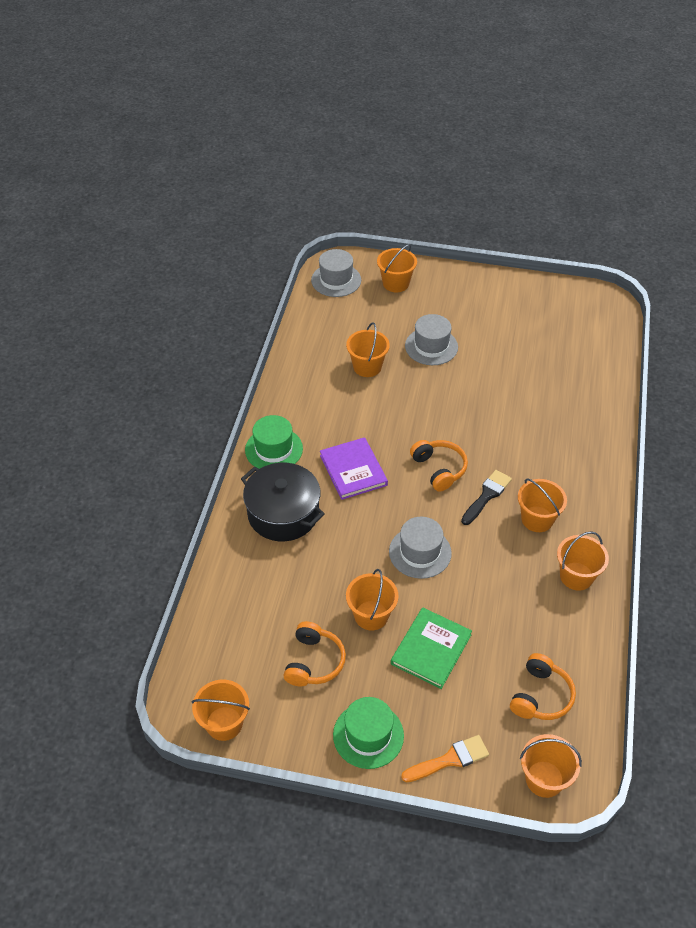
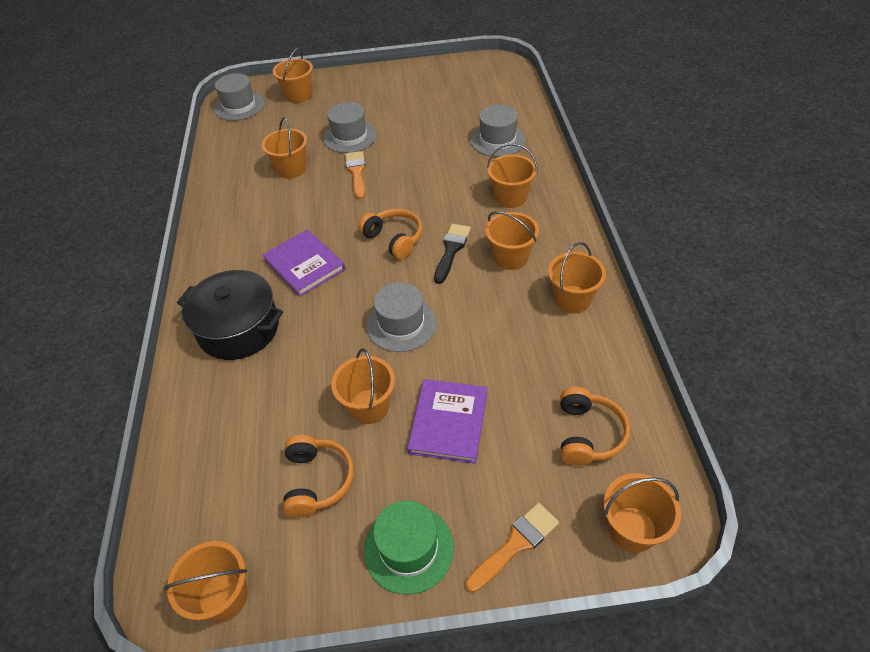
camera: 15 degrees left, 0 degrees up
green hat [245,415,303,469] -> none
green book [391,607,472,689] -> purple book [407,379,487,464]
none -> orange brush [345,151,366,199]
none -> grey hat [470,105,526,157]
none -> orange bucket [487,143,538,208]

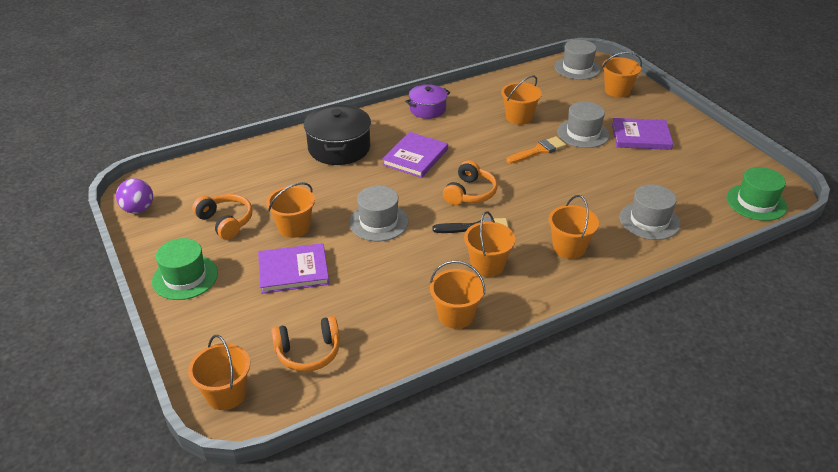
camera: 65 degrees right, 10 degrees down
orange bucket [164,541,248,623] -> purple ball [116,178,153,214]
orange headphones [283,435,354,518] -> orange headphones turned 105 degrees counterclockwise [192,194,252,240]
orange brush [465,503,559,593] -> none
none -> purple pot [405,84,450,119]
none -> purple book [612,118,673,150]
none -> green hat [726,167,787,221]

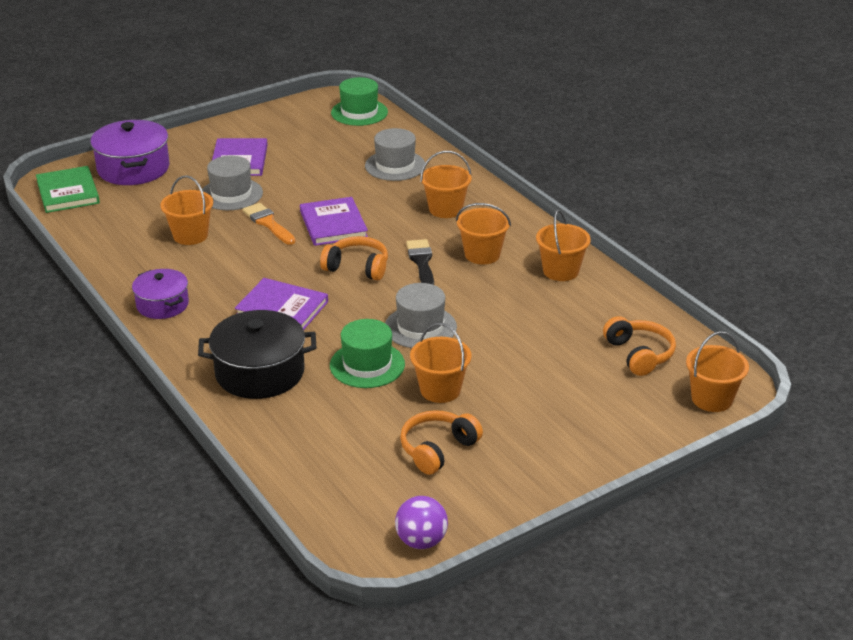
camera: 95 degrees left, 5 degrees down
green hat [152,238,218,300] -> green hat moved to [330,319,405,388]
purple book [258,243,329,294] -> purple book moved to [300,197,368,246]
grey hat [555,40,601,80] -> green book [36,166,100,213]
orange bucket [602,52,642,98] -> purple pot [90,120,170,185]

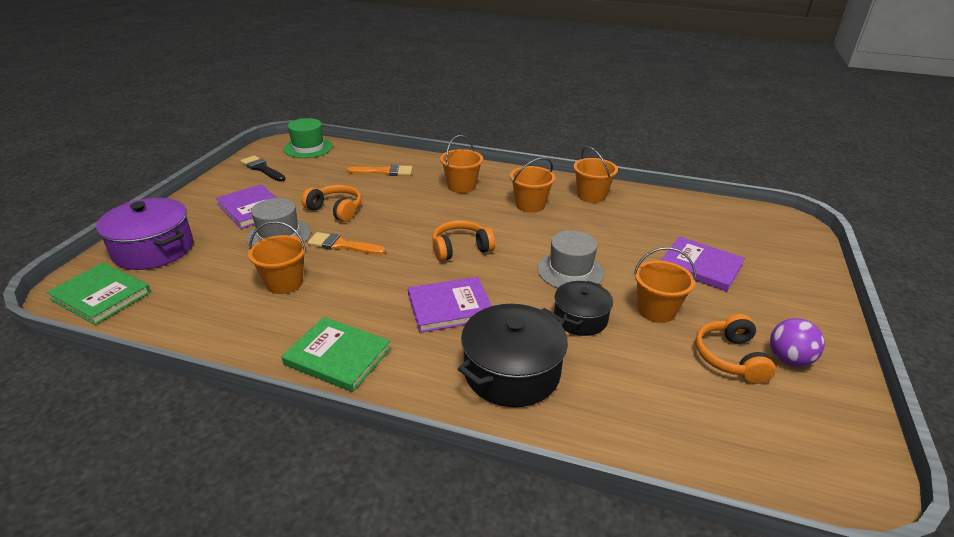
camera: 40 degrees left, 0 degrees up
purple pot [132,269,189,319] -> green book [281,317,391,392]
purple book [300,197,368,246] -> purple book moved to [661,237,745,292]
green hat [330,319,405,388] -> black pot [554,281,613,336]
grey hat [365,128,425,181] -> orange brush [347,164,413,176]
purple ball [395,496,448,549] -> purple ball moved to [770,318,825,367]
black brush [406,239,434,285] -> black brush moved to [240,155,285,182]
orange headphones [603,316,676,376] -> orange headphones moved to [301,185,362,222]
orange bucket [686,331,749,412] -> none

